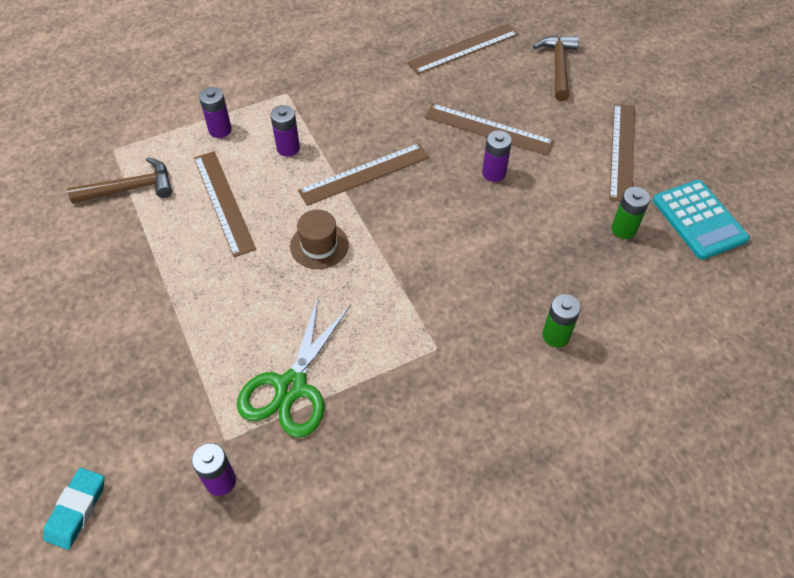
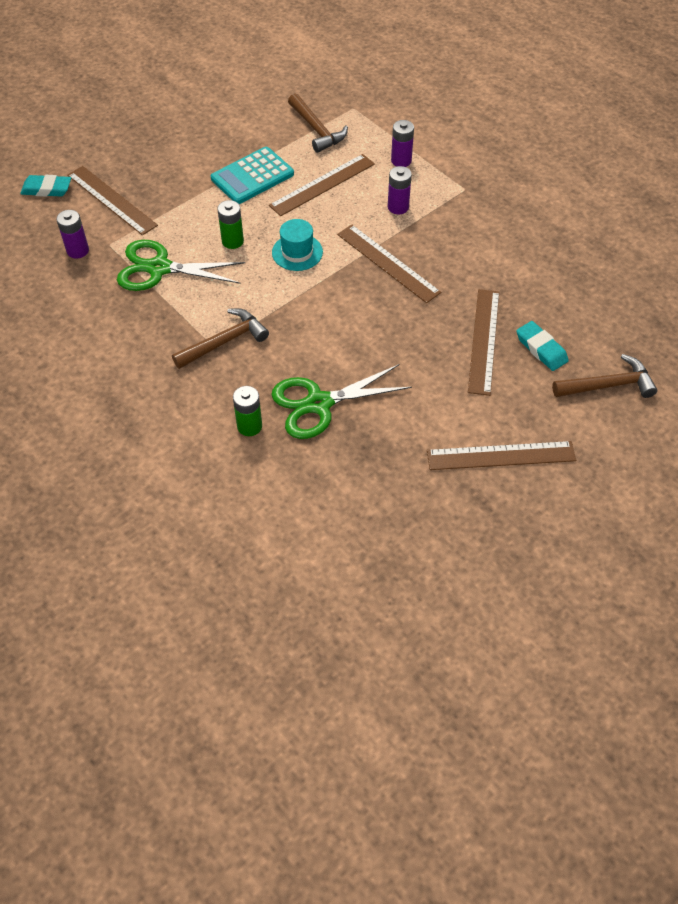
camera: 75 degrees right, 0 degrees up
brown hat [290,209,349,269] -> turquoise hat [272,219,323,271]
brown ruler [408,23,519,74] -> brown ruler moved to [67,166,158,236]
purple battery [482,130,512,182] -> none
green battery [611,187,650,239] -> green battery moved to [217,200,244,249]
turquoise calculator [653,180,750,260] -> turquoise calculator moved to [211,147,294,204]
none -> brown hammer [172,308,269,369]
none -> green scissors [271,364,412,439]
none -> turquoise eraser [516,321,569,371]

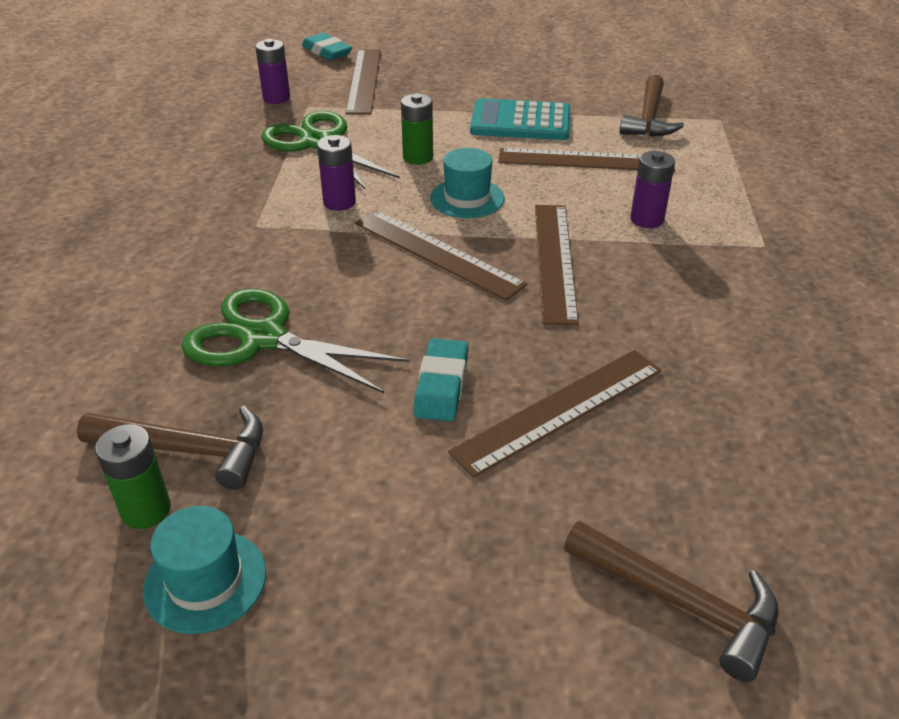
camera: 45 degrees right, 15 degrees down
brown hammer [172,308,269,369] -> brown hammer moved to [77,406,263,490]
green battery [233,386,262,436] -> green battery moved to [95,424,171,529]
purple battery [391,120,414,167] -> purple battery moved to [317,135,356,211]
brown ruler [427,441,576,470] -> brown ruler moved to [355,210,527,301]
turquoise eraser [516,321,569,371] -> turquoise eraser moved to [413,338,468,422]
none -> turquoise hat [143,506,266,634]

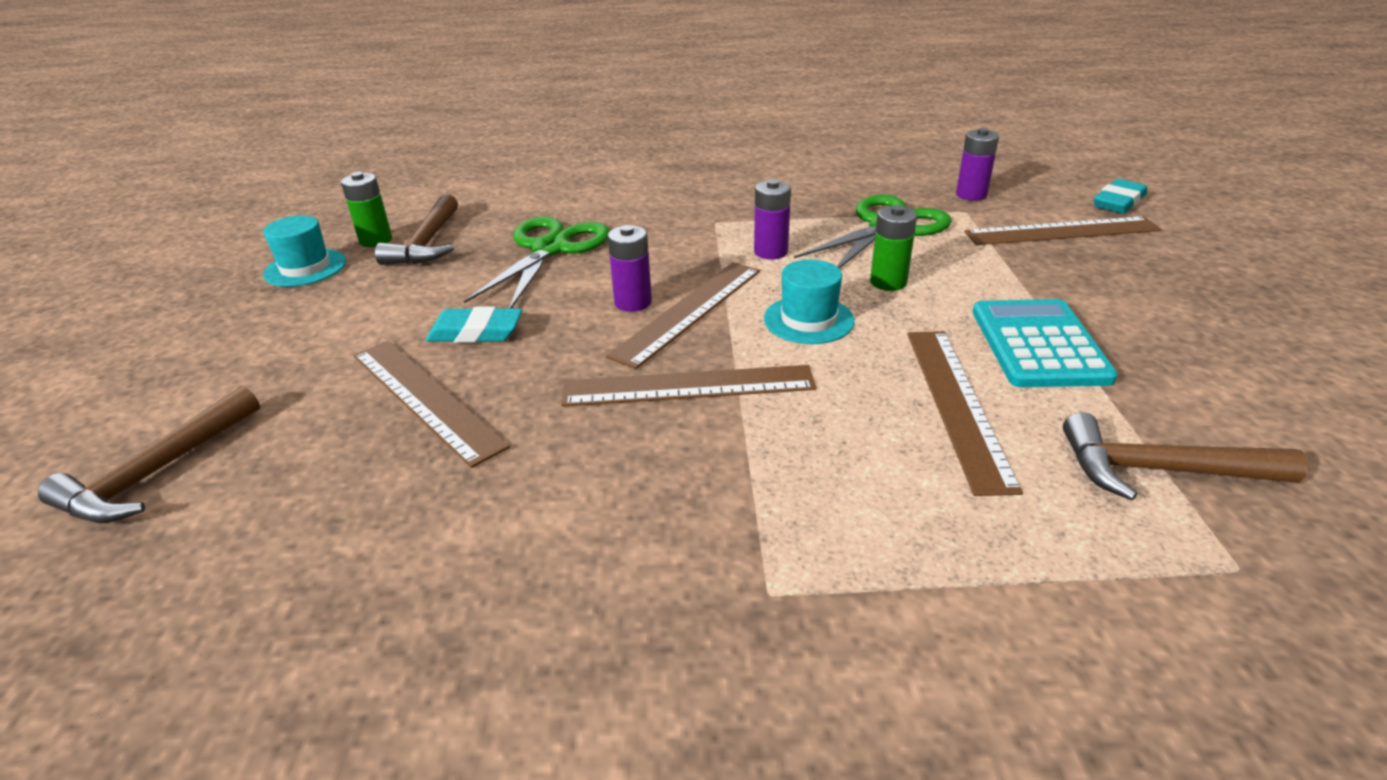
camera: 85 degrees right, 5 degrees down
purple battery [630,151,675,228] -> purple battery moved to [608,225,652,312]

